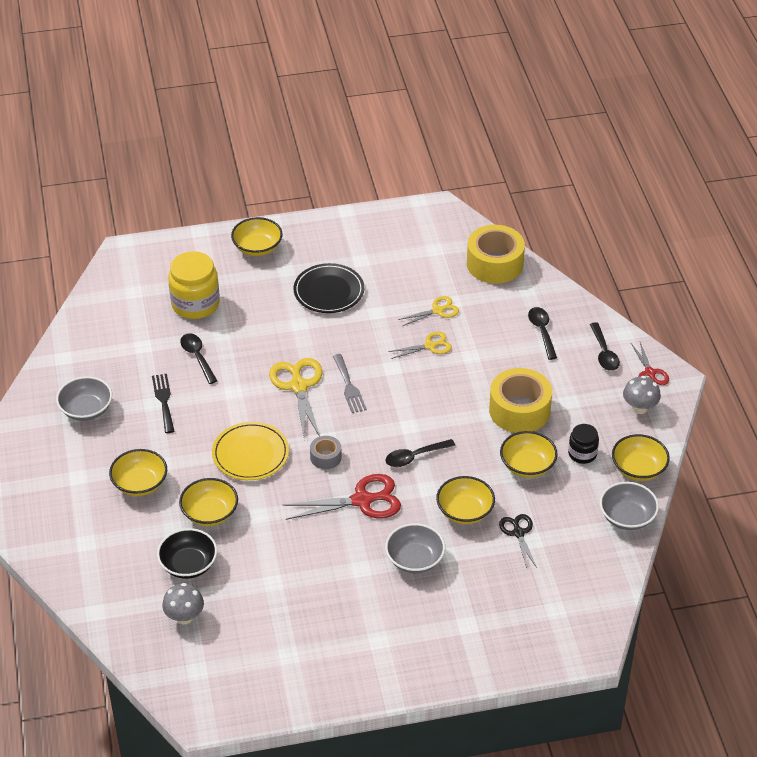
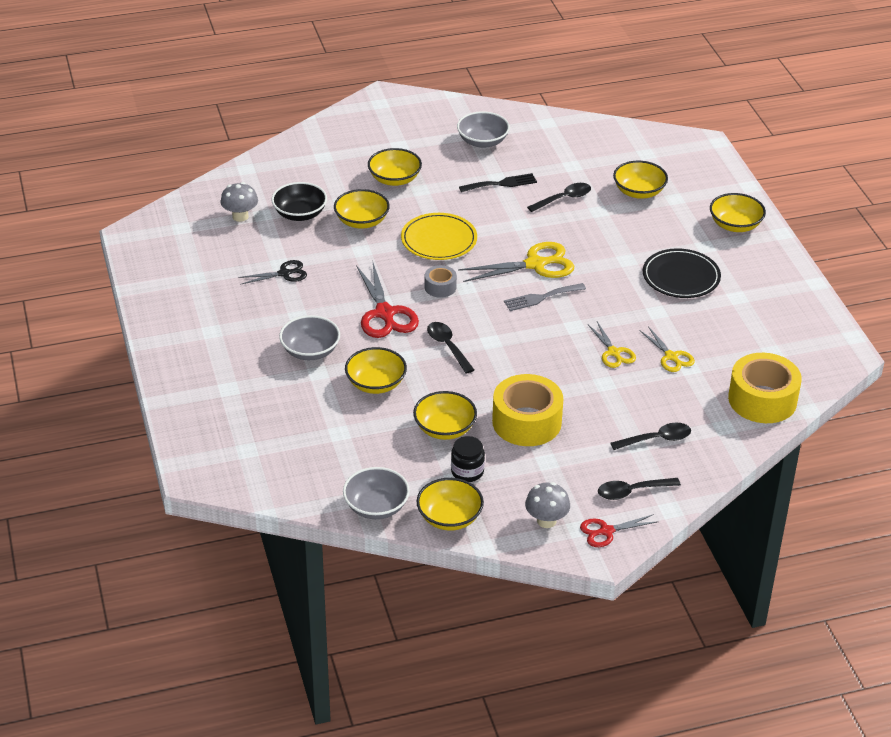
camera: 85 degrees right, 5 degrees down
yellow jar [168,251,220,319] -> yellow bowl [613,161,668,199]
black scissors [499,514,537,568] -> black scissors moved to [238,260,307,285]

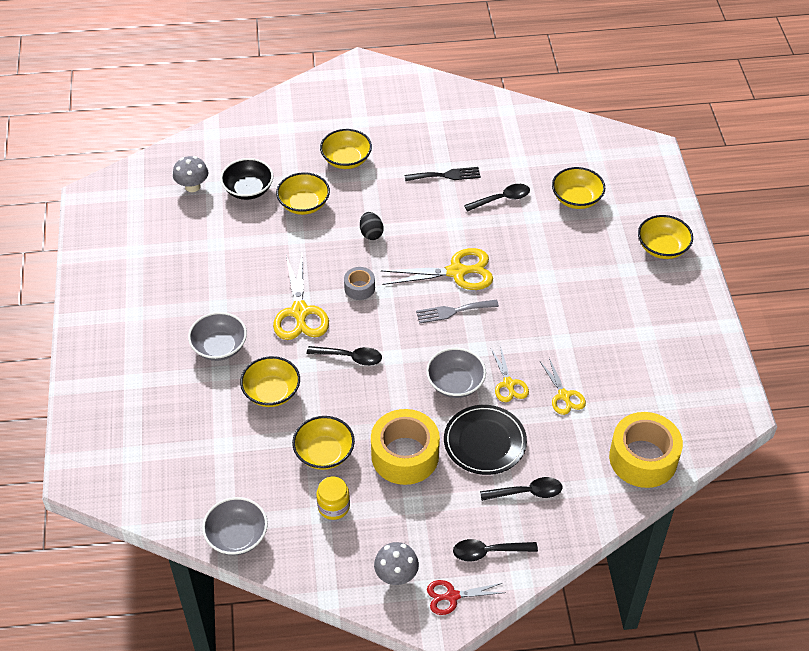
camera: 10 degrees right, 10 degrees up
black scissors [238,260,307,285] -> none
red scissors [356,263,419,338] -> yellow scissors [273,254,329,340]
yellow plate [401,213,477,260] -> black egg [360,212,384,240]
yellow bowl [417,478,484,531] -> none
black spoon [427,322,474,374] -> black spoon turned 120 degrees clockwise [307,346,382,366]
black jar [451,436,485,482] -> yellow jar [316,477,350,520]
grey bowl [457,111,510,148] -> grey bowl moved to [426,348,486,398]
black plate [643,248,721,298] -> black plate moved to [444,405,527,475]

